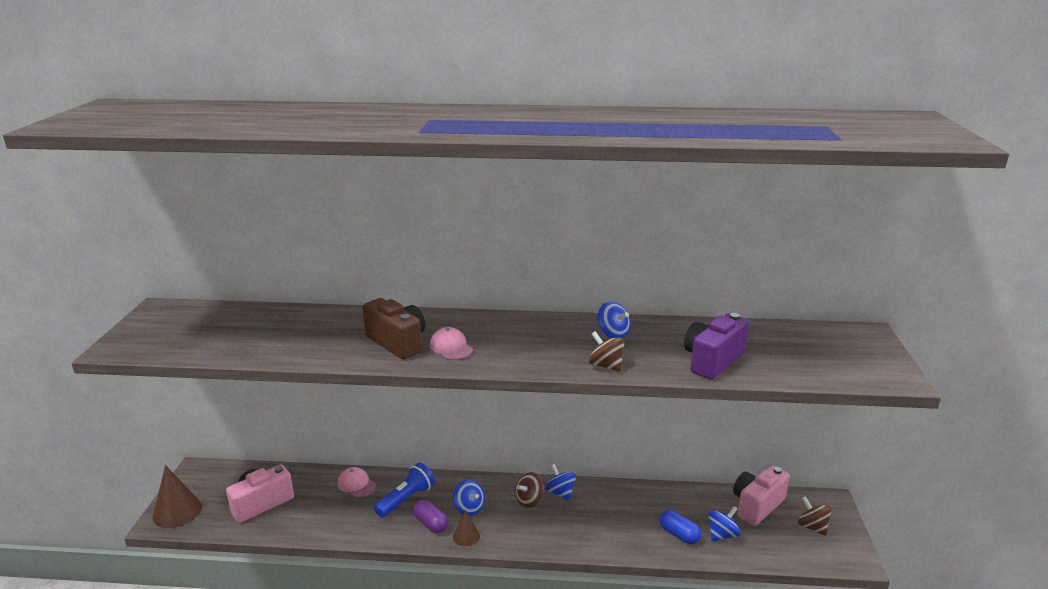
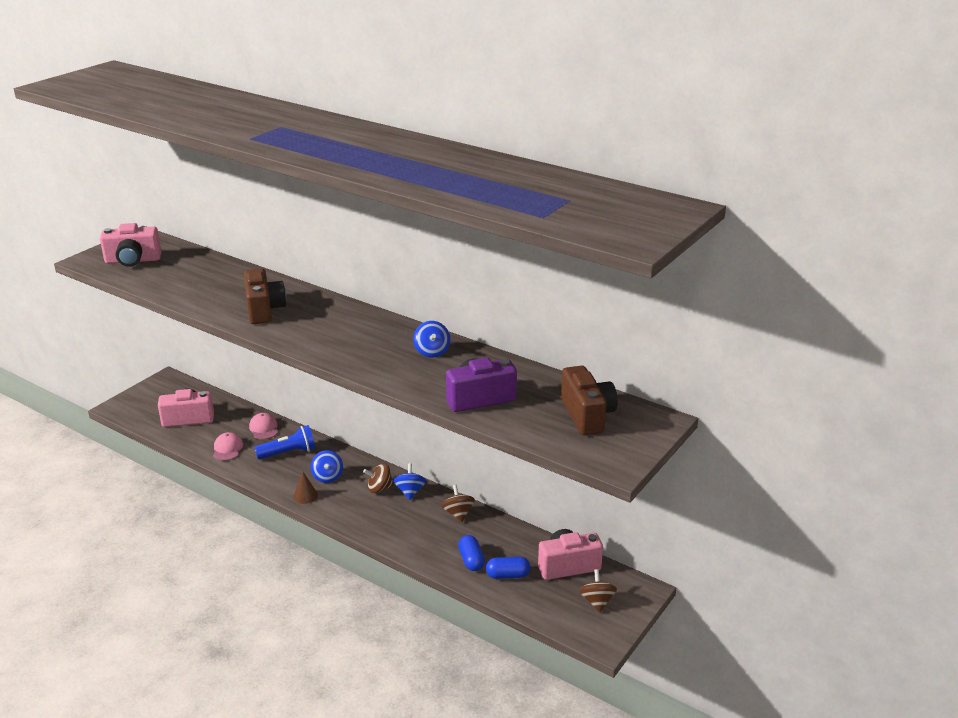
camera: 30 degrees right, 5 degrees up
brown cone [152,465,202,528] -> none
purple capsule [413,500,448,533] -> none
pink cap [430,327,473,360] -> pink cap moved to [213,432,243,461]
brown spinning top [589,331,625,372] -> brown spinning top moved to [442,485,475,522]
blue spinning top [708,506,741,542] -> blue capsule [486,557,531,579]
none -> pink camera [100,223,161,267]
none -> brown camera [561,366,618,435]

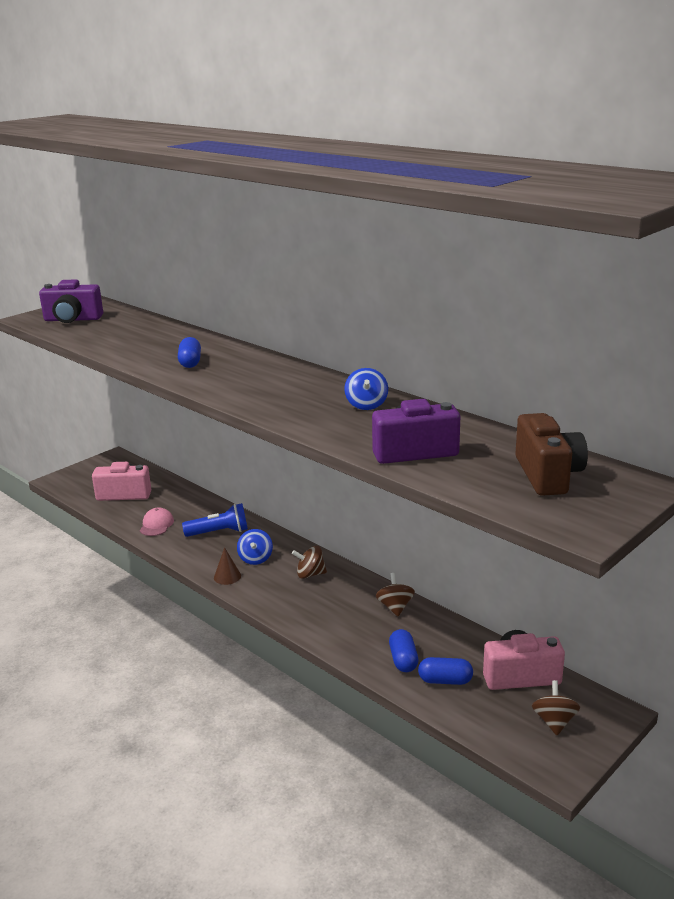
camera: 10 degrees right, 5 degrees down
pink camera [100,223,161,267] -> purple camera [39,279,103,323]
brown camera [244,268,287,324] -> blue capsule [178,337,201,368]
pink cap [249,413,278,439] -> none
blue spinning top [393,463,426,500] -> none

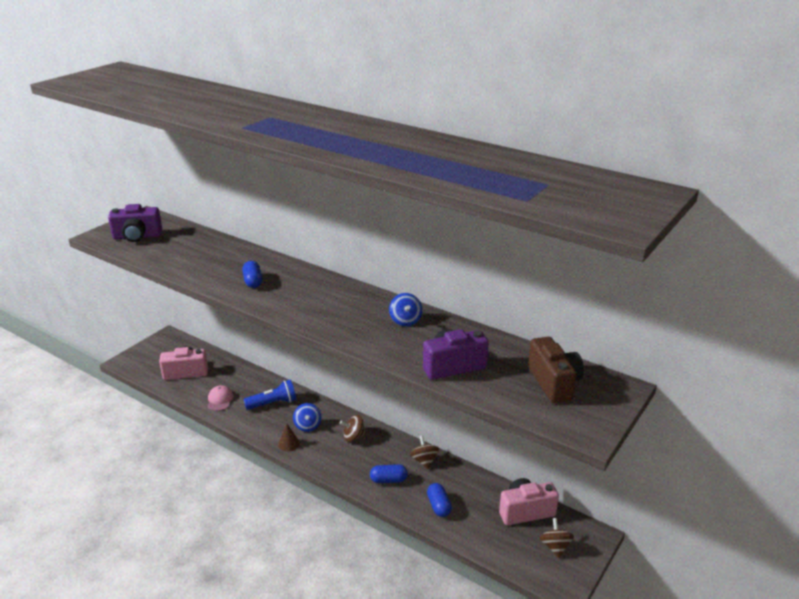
camera: 10 degrees left, 5 degrees up
blue capsule [418,657,473,685] -> blue capsule moved to [370,464,408,483]

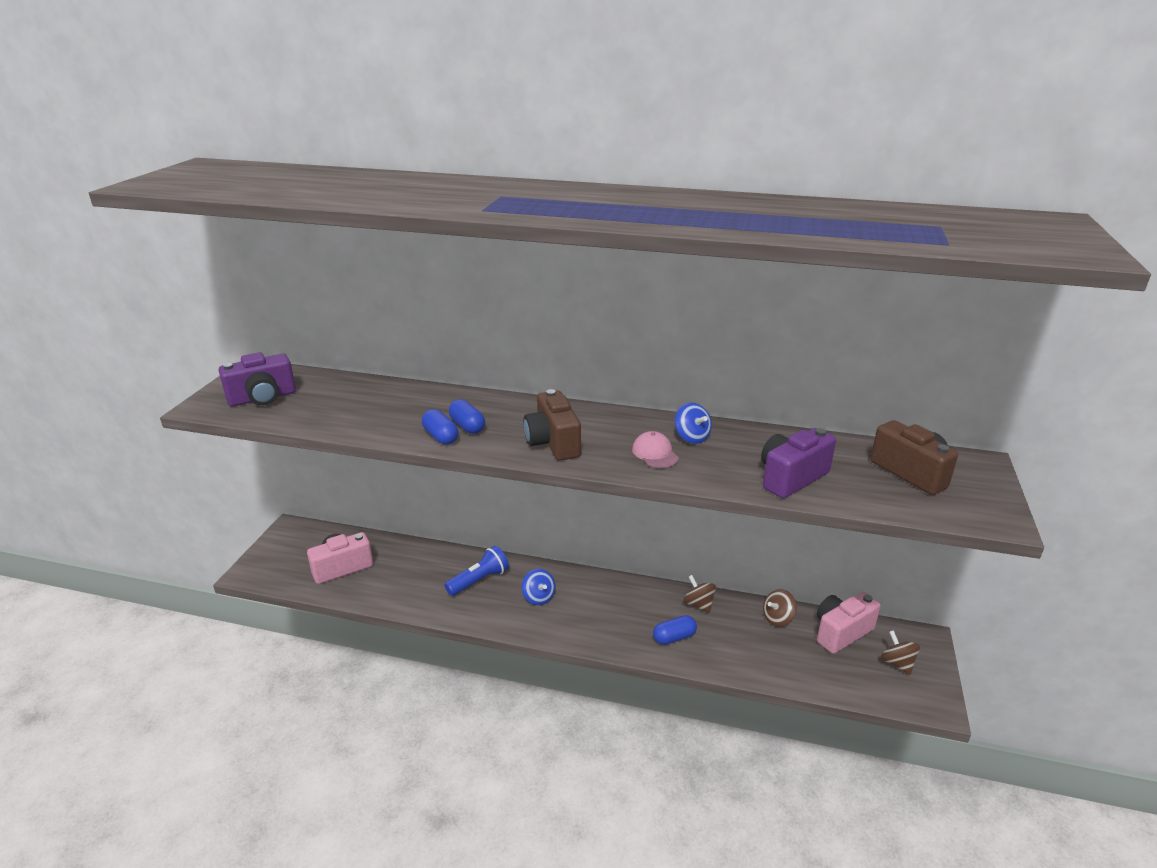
camera: 20 degrees left, 0 degrees up
pink cap [207,385,233,411] -> pink cap moved to [632,431,679,468]
brown cone [278,424,300,451] -> none
brown spinning top [340,415,366,442] -> brown spinning top moved to [763,589,797,627]
blue capsule [427,483,452,517] -> blue capsule moved to [422,409,458,445]
none -> brown camera [523,389,581,461]

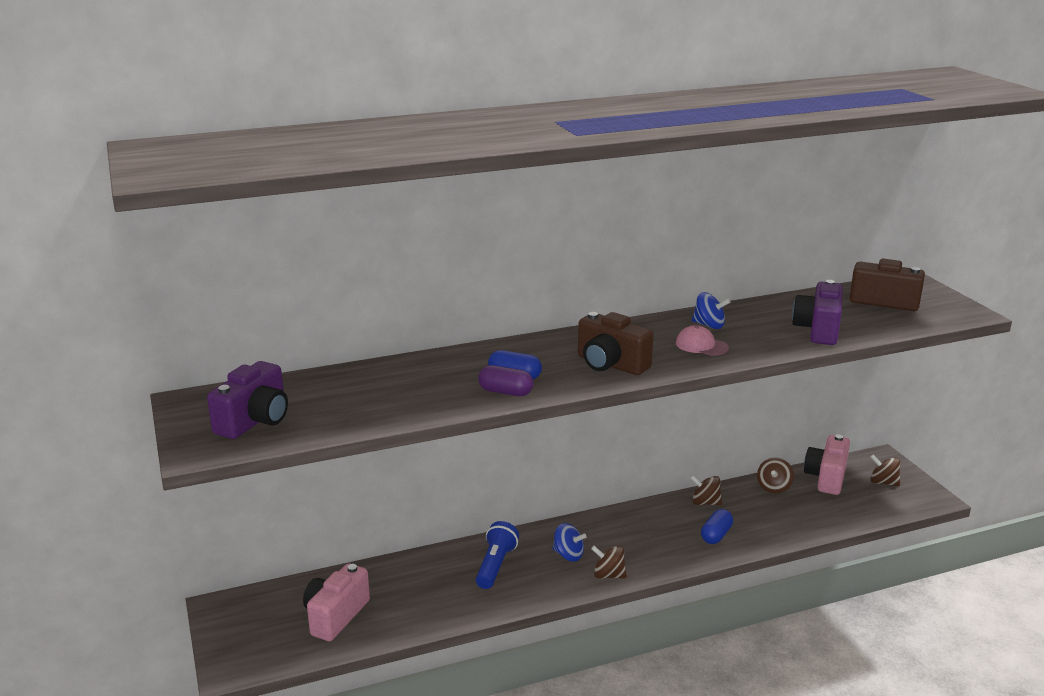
camera: 35 degrees left, 5 degrees down
blue capsule [422,409,458,445] -> purple capsule [478,365,534,396]
none -> brown spinning top [591,546,627,579]

